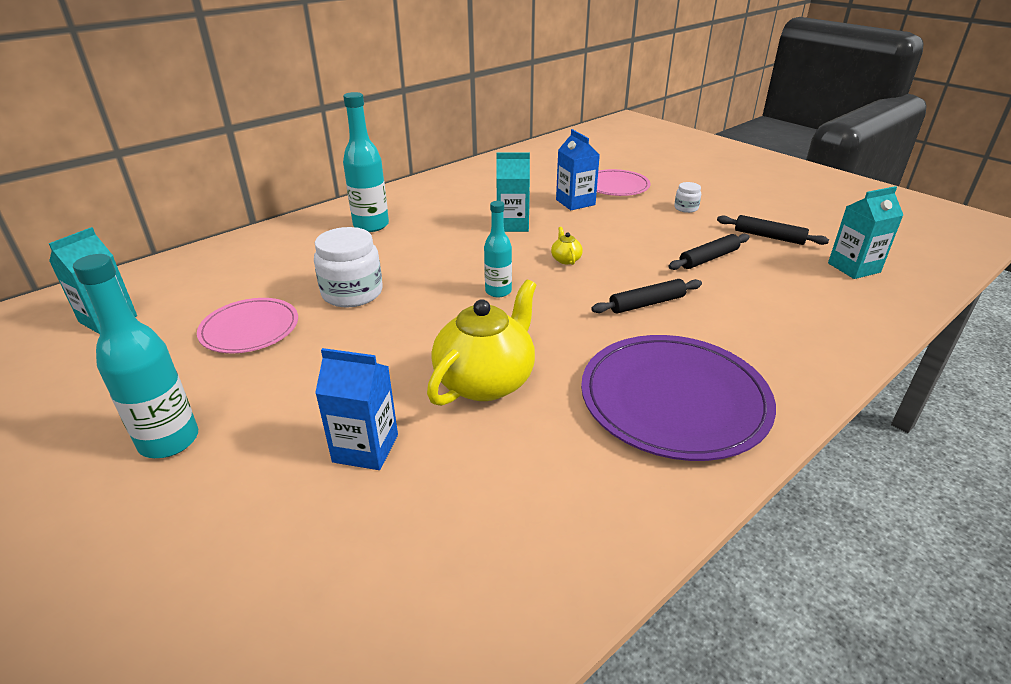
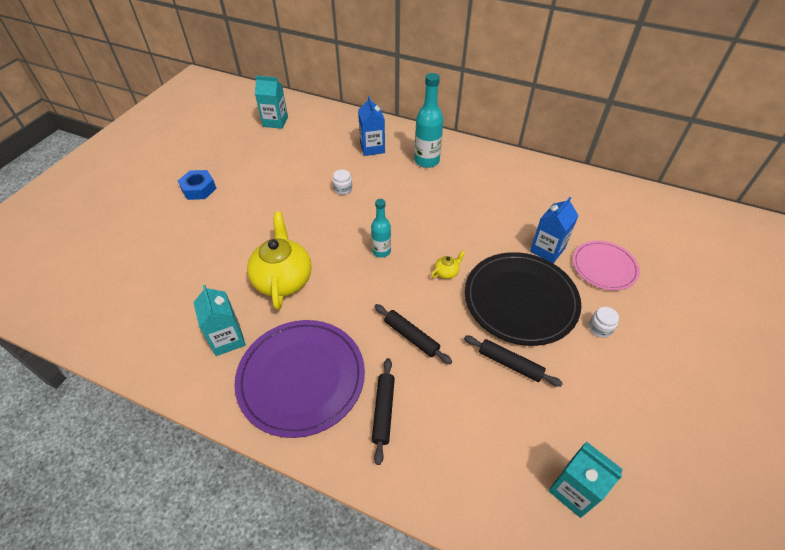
camera: 65 degrees right, 15 degrees up
turquoise bottle [73,254,198,458] -> blue nut [178,170,217,200]
pink plate [197,298,298,353] -> none
white jar [314,227,383,307] -> white jar [332,170,352,195], size x0.49
blue carton [315,348,398,470] -> blue carton moved to [358,96,385,156]
yellow teapot [427,280,536,406] -> yellow teapot turned 105 degrees counterclockwise [247,212,312,310]
turquoise carton [496,153,530,232] -> turquoise carton moved to [193,285,246,356]
black rolling pin [717,215,829,245] -> black rolling pin moved to [372,358,395,465]
none -> black plate [465,252,581,346]

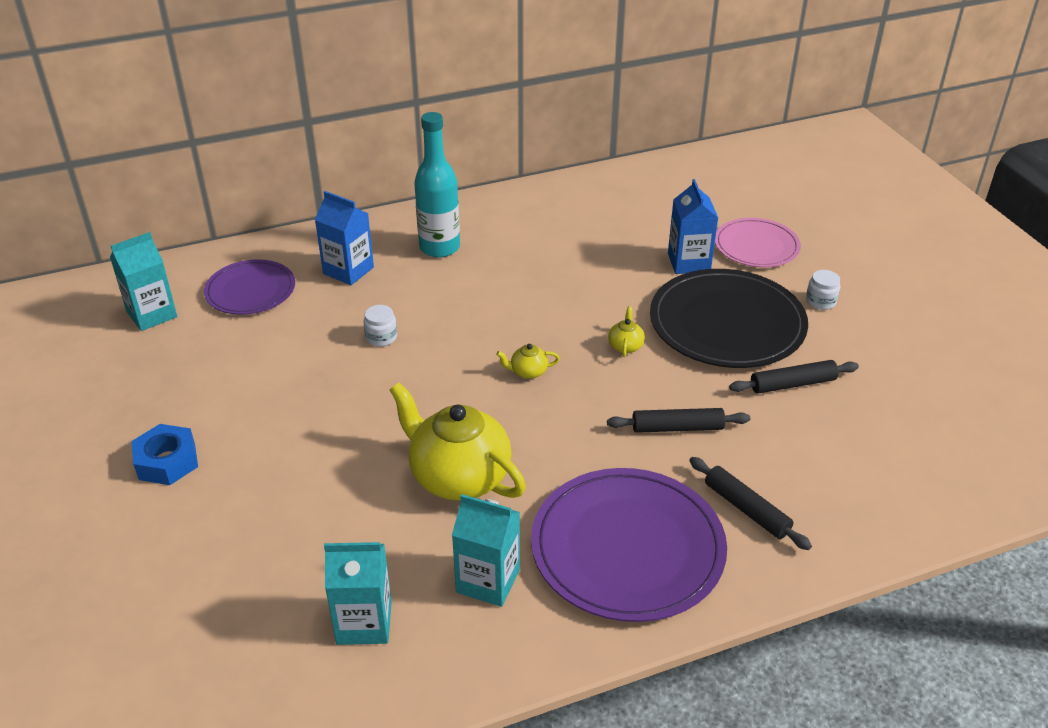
camera: 45 degrees left, 10 degrees down
turquoise bottle [371,199,391,258] -> yellow teapot [496,344,560,379]
turquoise carton [549,441,623,518] -> turquoise carton moved to [324,542,392,645]
none -> purple plate [204,259,295,315]

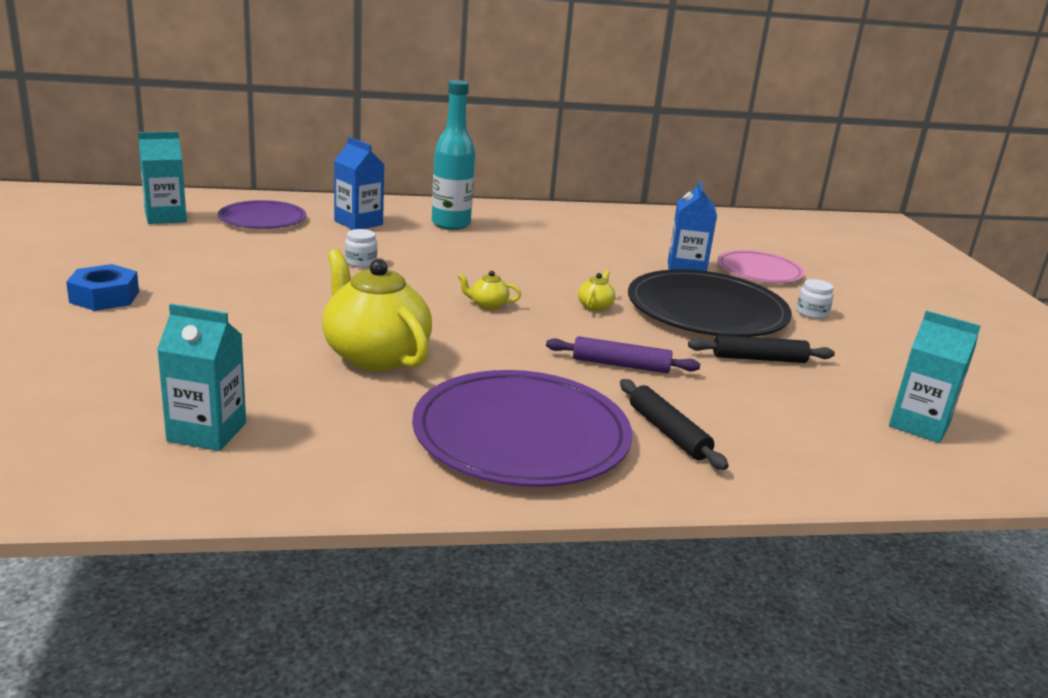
camera: 10 degrees right, 15 degrees down
turquoise carton [452,494,520,607] -> turquoise carton moved to [889,310,981,443]
black rolling pin [607,408,750,433] -> purple rolling pin [546,336,700,373]

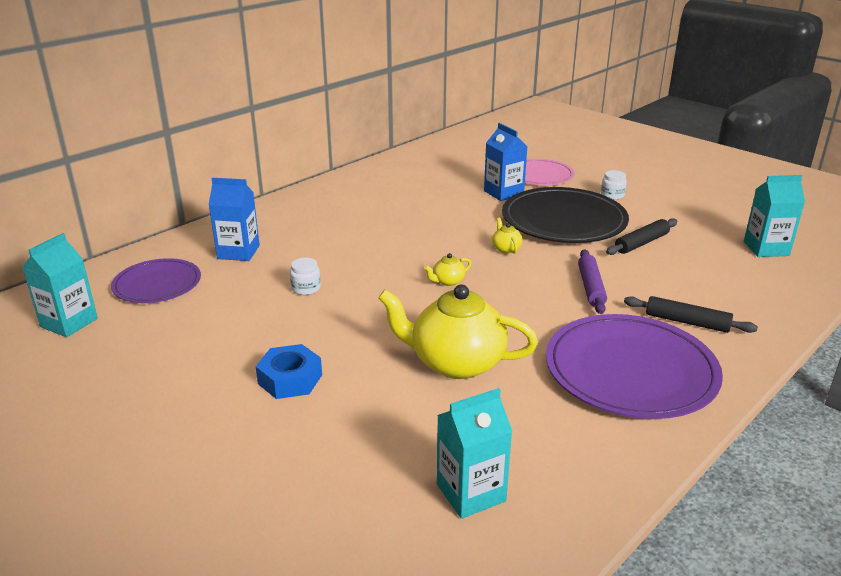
camera: 35 degrees left, 5 degrees up
blue nut [66,264,139,311] -> blue nut moved to [256,344,322,399]
turquoise bottle [432,80,475,230] -> none
purple rolling pin [546,336,700,373] -> purple rolling pin turned 60 degrees counterclockwise [578,250,607,314]

